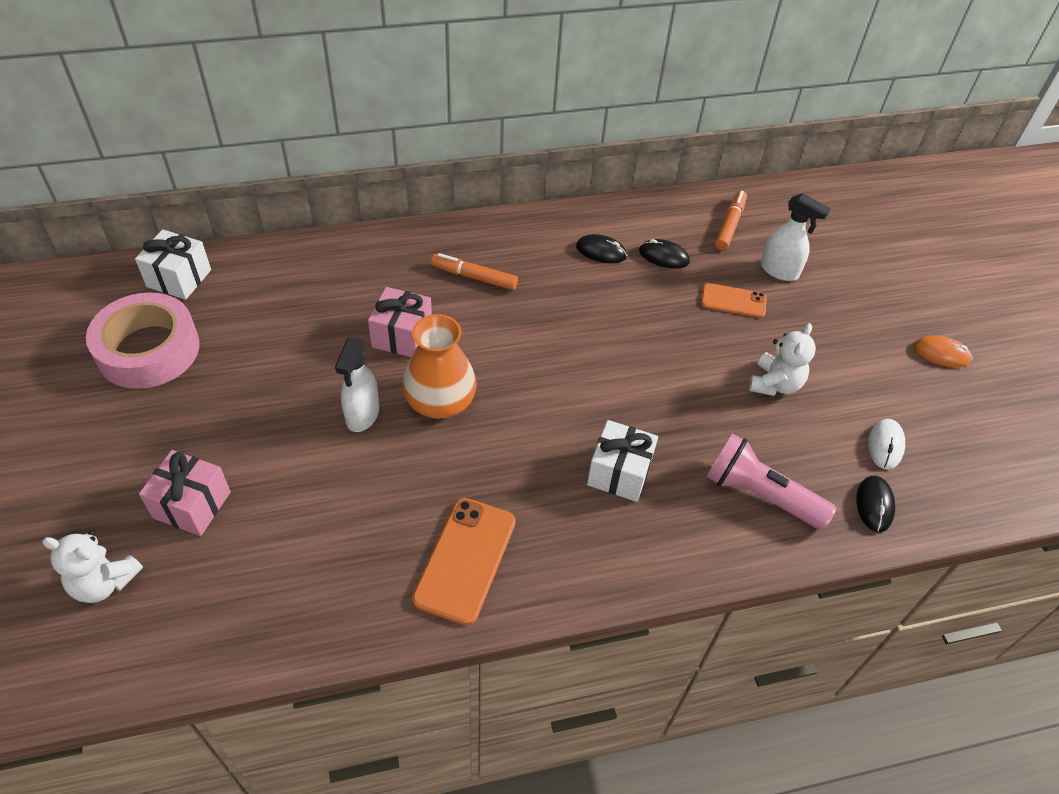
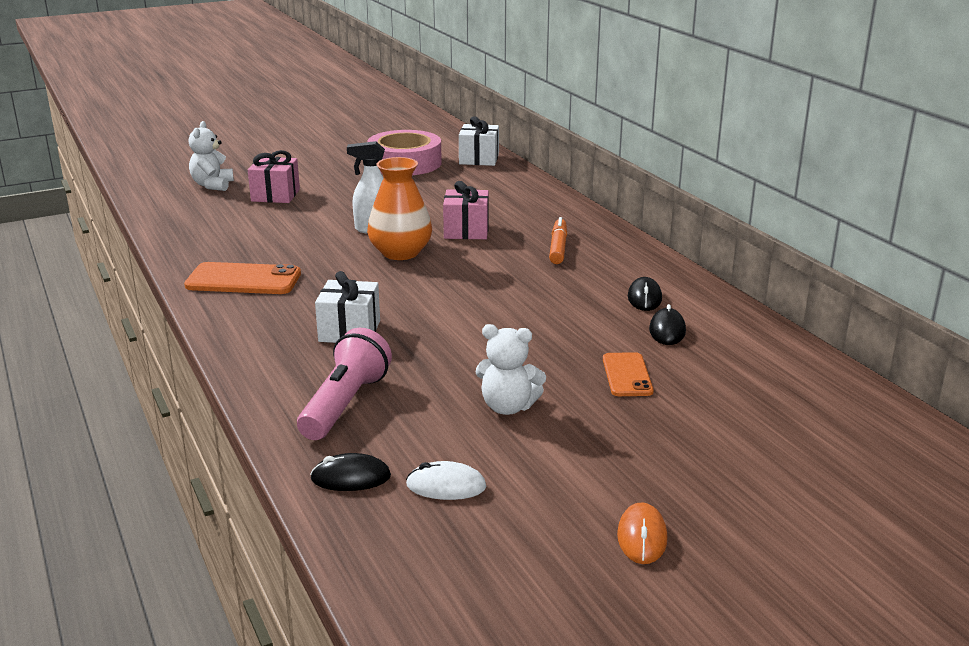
camera: 80 degrees right, 25 degrees down
orange marker [715,191,747,250] -> none
white spray bottle [761,193,831,281] -> none

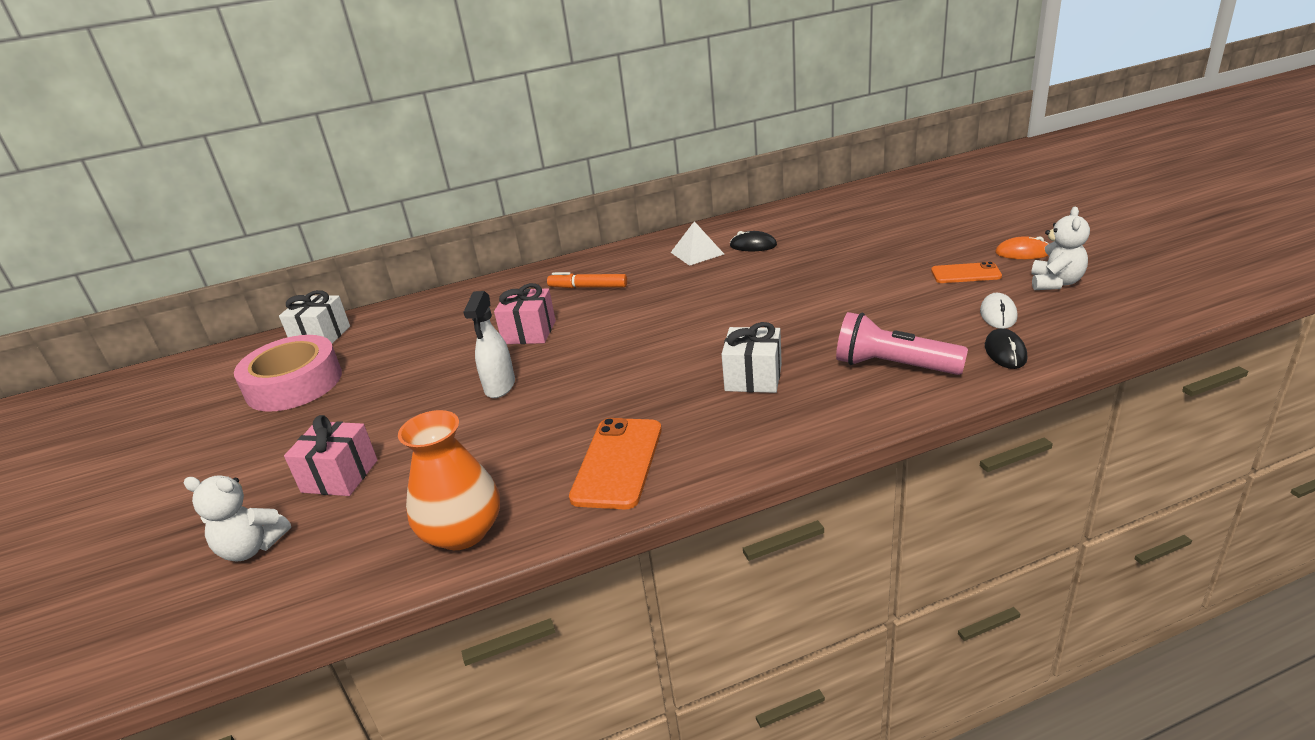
camera: 80 degrees left, 5 degrees up
orange vase [367,157,432,260] -> orange vase moved to [398,410,500,550]
white teddy bear [475,324,546,415] -> white teddy bear moved to [1031,207,1090,290]
orange phone [603,352,654,396] -> orange phone moved to [931,262,1002,283]
black mouse [628,277,662,311] -> white pyramid [671,221,724,266]

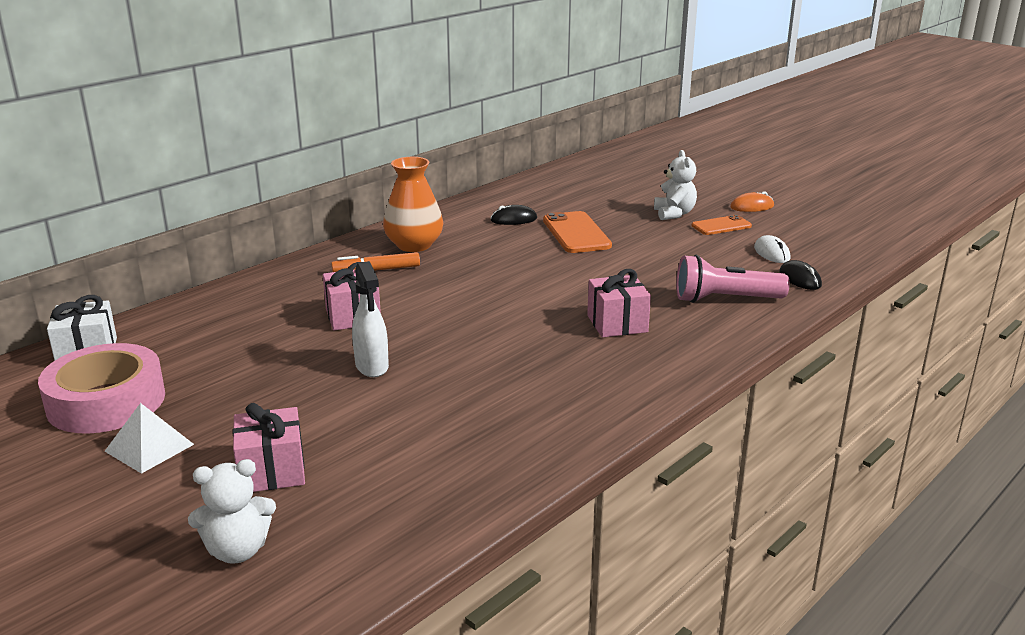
camera: 30 degrees left, 5 degrees down
orange vase [398,410,500,550] -> orange vase moved to [383,157,443,252]
orange phone [569,418,662,509] -> orange phone moved to [543,211,612,253]
white pyramid [671,221,724,266] -> white pyramid moved to [105,403,194,474]
white gift [721,322,782,393] -> pink gift [587,269,651,337]
white teddy bear [1031,207,1090,290] -> white teddy bear moved to [654,150,697,220]

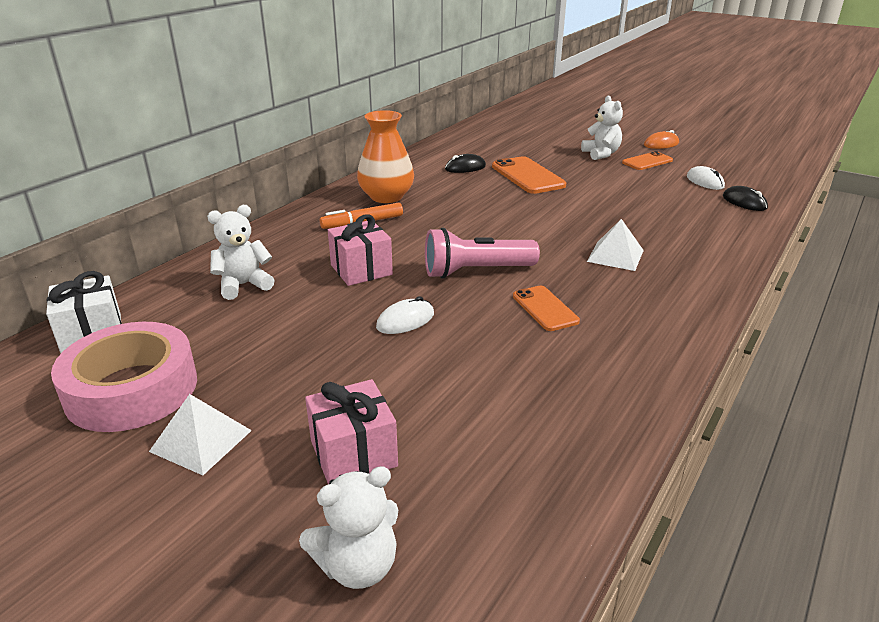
camera: 10 degrees left, 5 degrees up
white spray bottle [352,261,389,377] -> white mouse [376,296,434,334]
pink gift [587,269,651,337] -> white pyramid [587,219,644,271]
pink flashlight [676,255,790,303] -> pink flashlight moved to [425,228,540,279]
none -> white teddy bear [207,205,275,300]
none -> orange phone [513,286,580,331]

